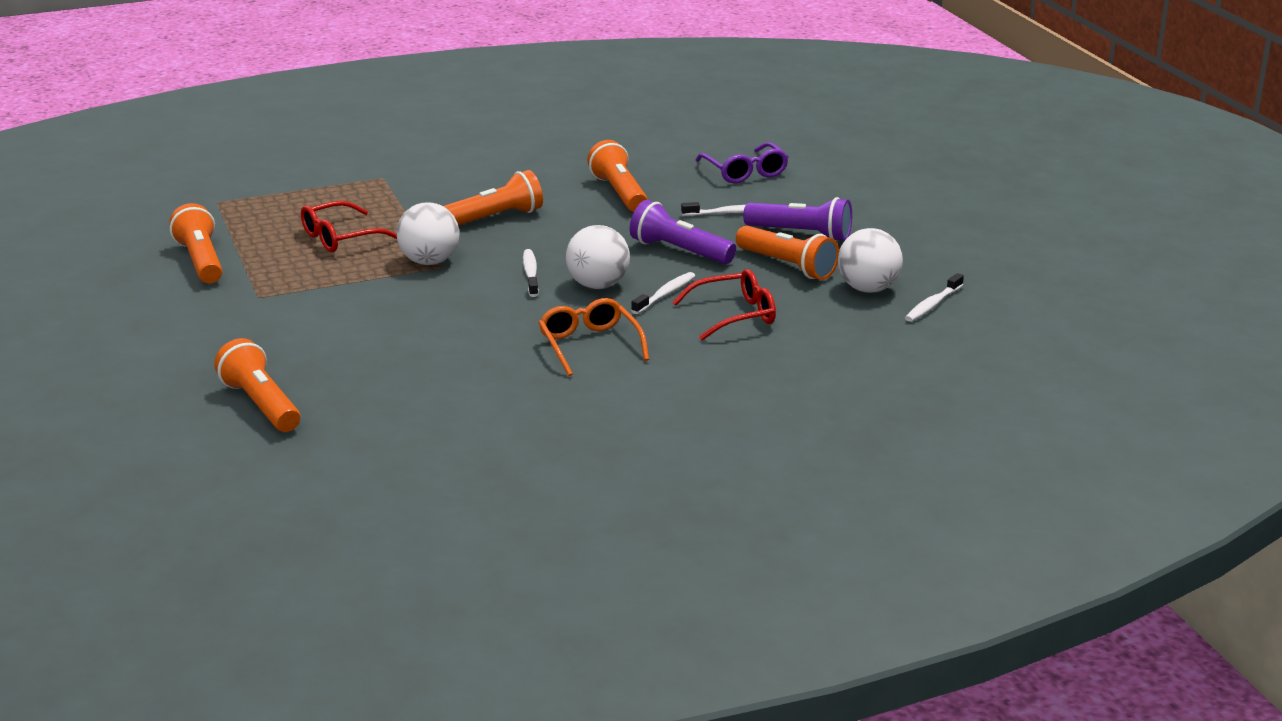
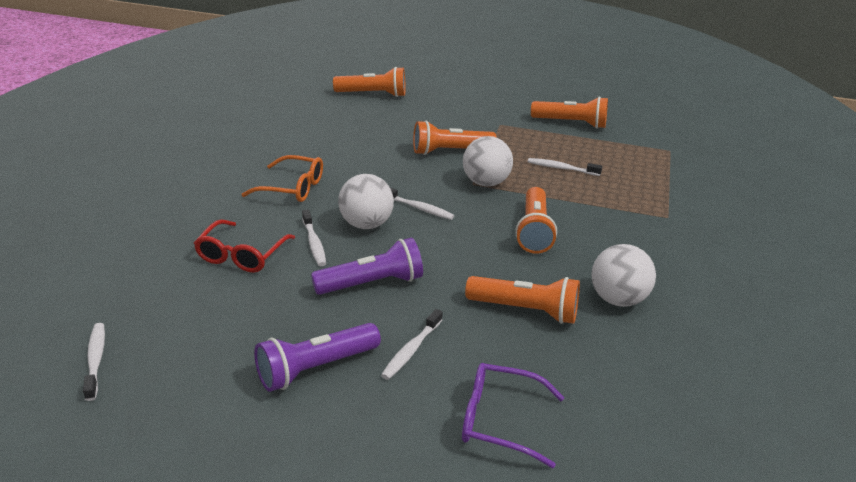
camera: 125 degrees right, 5 degrees up
red glasses [301,201,397,252] -> white toothbrush [528,158,602,176]
orange flashlight [736,226,839,280] -> orange flashlight moved to [413,120,497,155]
white ball [838,228,903,293] -> white ball moved to [591,244,656,307]

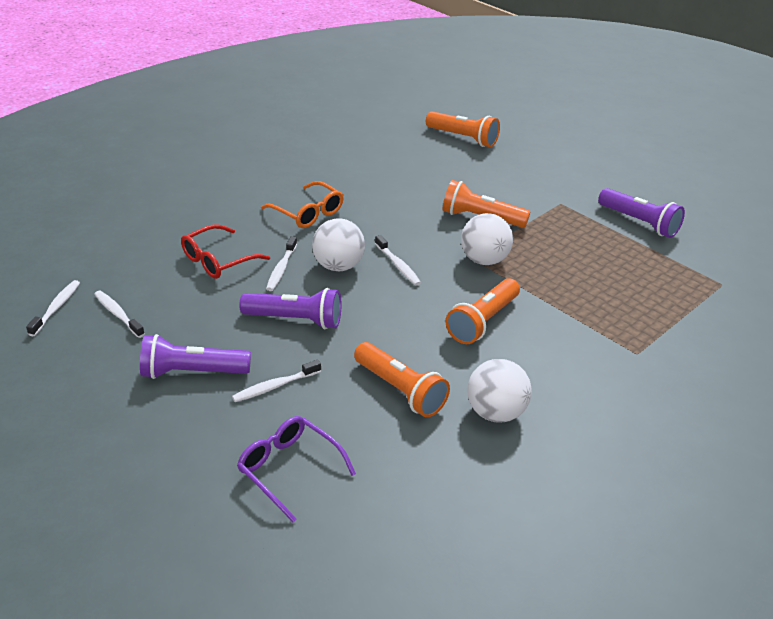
camera: 30 degrees right, 5 degrees up
white toothbrush [528,158,602,176] -> white toothbrush moved to [94,291,145,338]
orange flashlight [531,97,608,129] -> purple flashlight [598,188,685,238]

